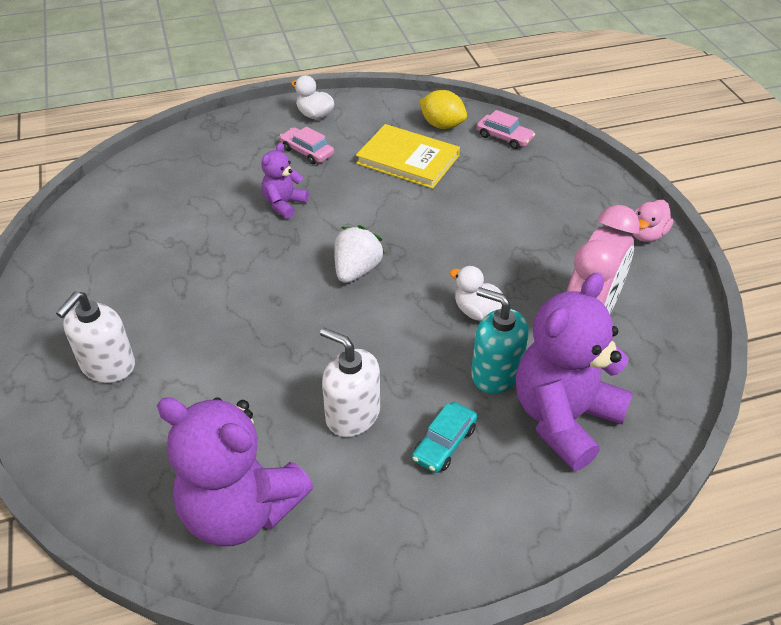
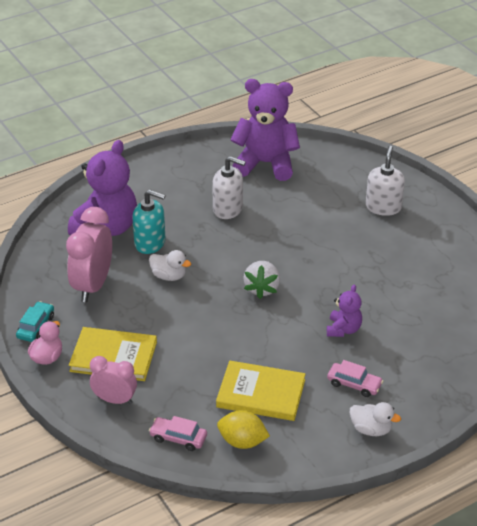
camera: 165 degrees right, 5 degrees down
turquoise car [412,402,477,473] -> turquoise car moved to [16,301,54,342]
none -> yellow book [69,327,157,381]
none -> pink clock [90,356,137,404]

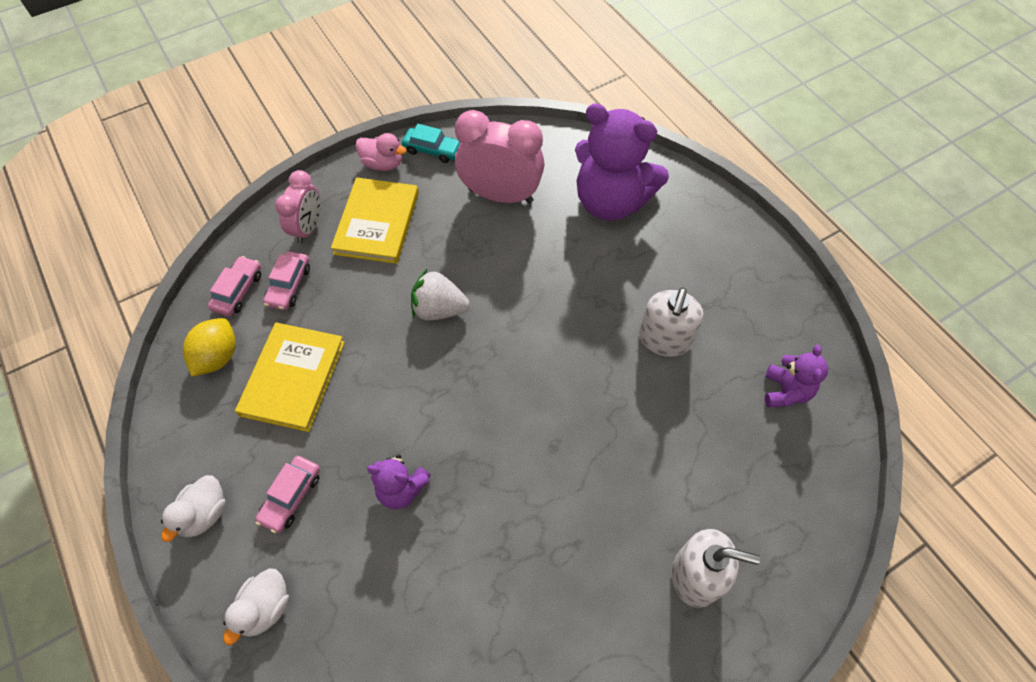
camera: 90 degrees right, 20 degrees up
turquoise soap dispenser [132,190,166,254] -> none
white duck [149,250,191,281] -> white duck moved to [223,568,289,645]
purple teddy bear [230,79,300,181] -> purple teddy bear [765,345,828,408], size x0.49
white strawberry [243,261,280,299] -> white strawberry moved to [411,268,469,320]
none -> pink car [263,251,310,310]

